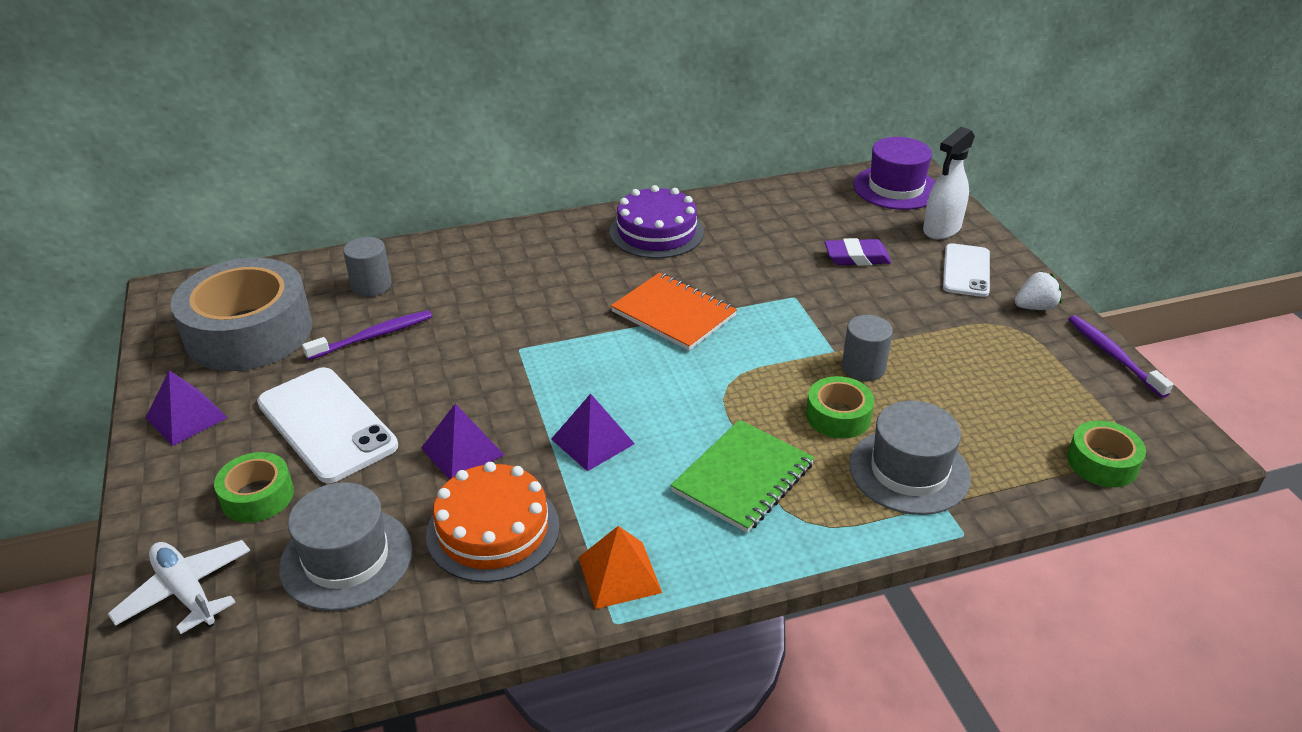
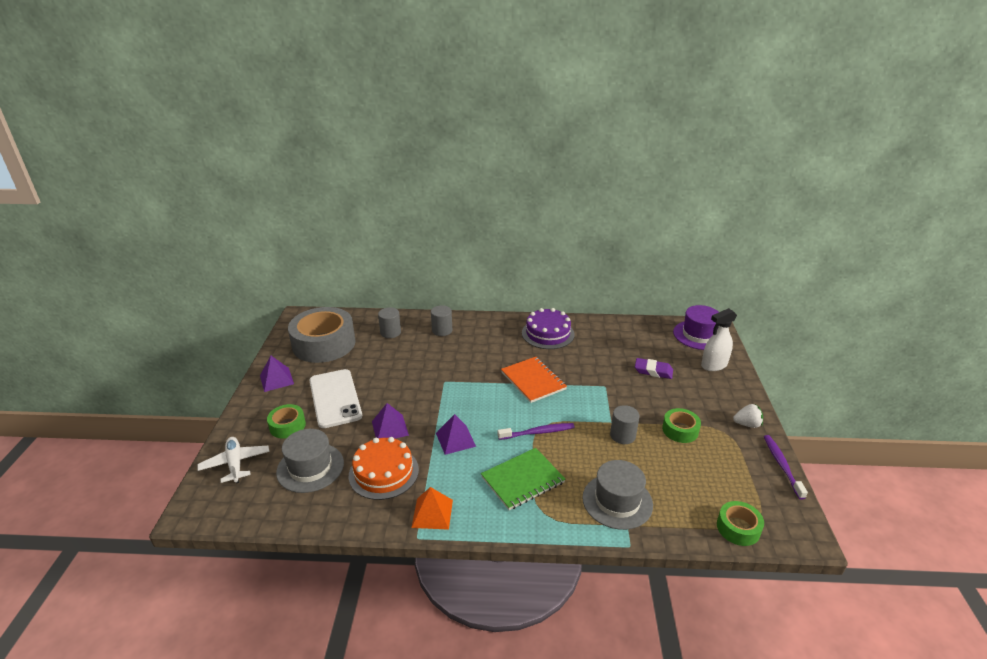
camera: 20 degrees right, 5 degrees down
purple toothbrush [302,310,432,360] -> purple toothbrush moved to [498,423,575,440]
green tape [806,376,874,439] -> green tape moved to [662,408,701,443]
white phone [943,243,990,297] -> none
none -> grey cylinder [431,305,452,336]

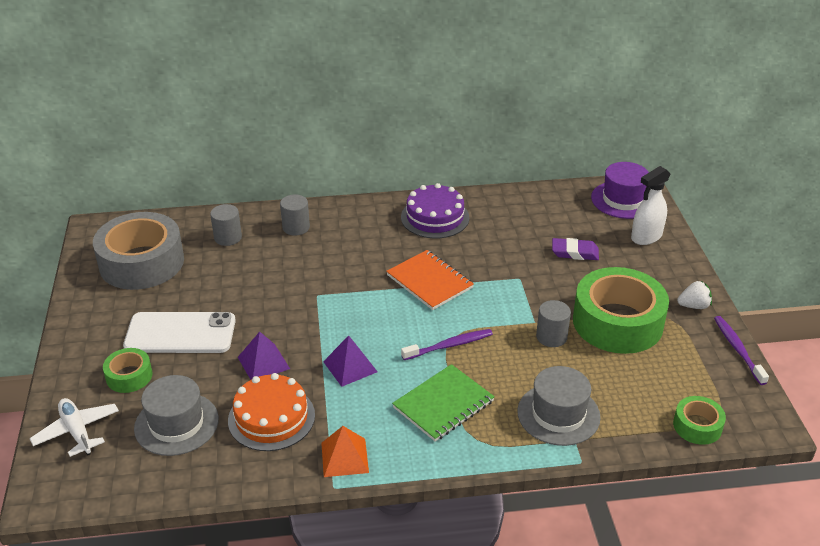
camera: 10 degrees left, 5 degrees up
purple pyramid [260,356,294,392] -> none
white phone [309,369,362,428] -> white phone turned 60 degrees counterclockwise [123,312,236,353]
green tape [662,408,701,443] -> green tape [573,267,669,354], size x2.09

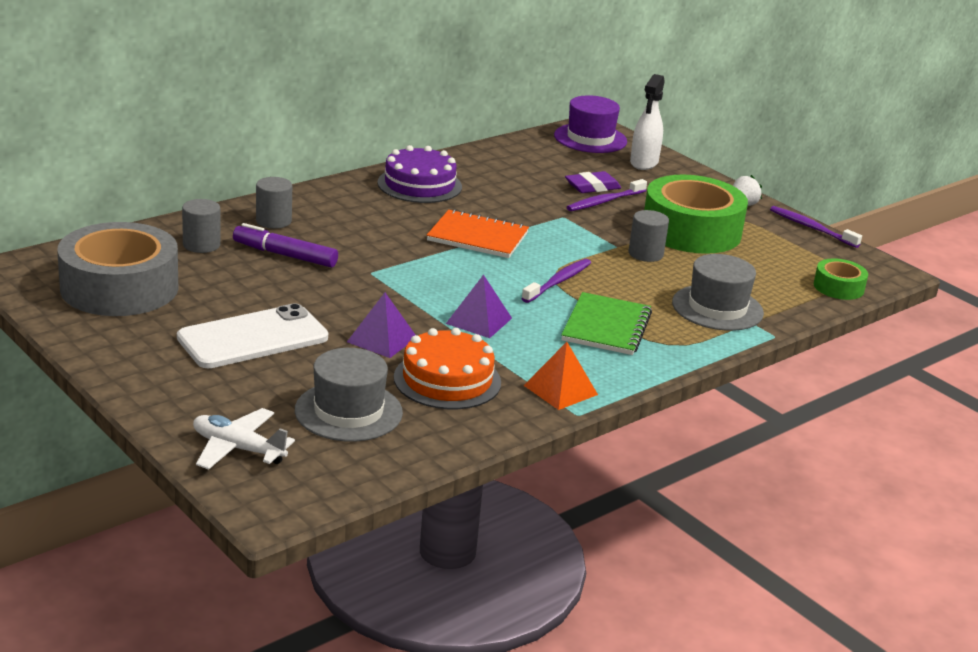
camera: 35 degrees left, 10 degrees down
green tape [103,348,153,393] -> none
none -> purple marker [233,223,338,268]
none -> purple toothbrush [567,179,647,211]

